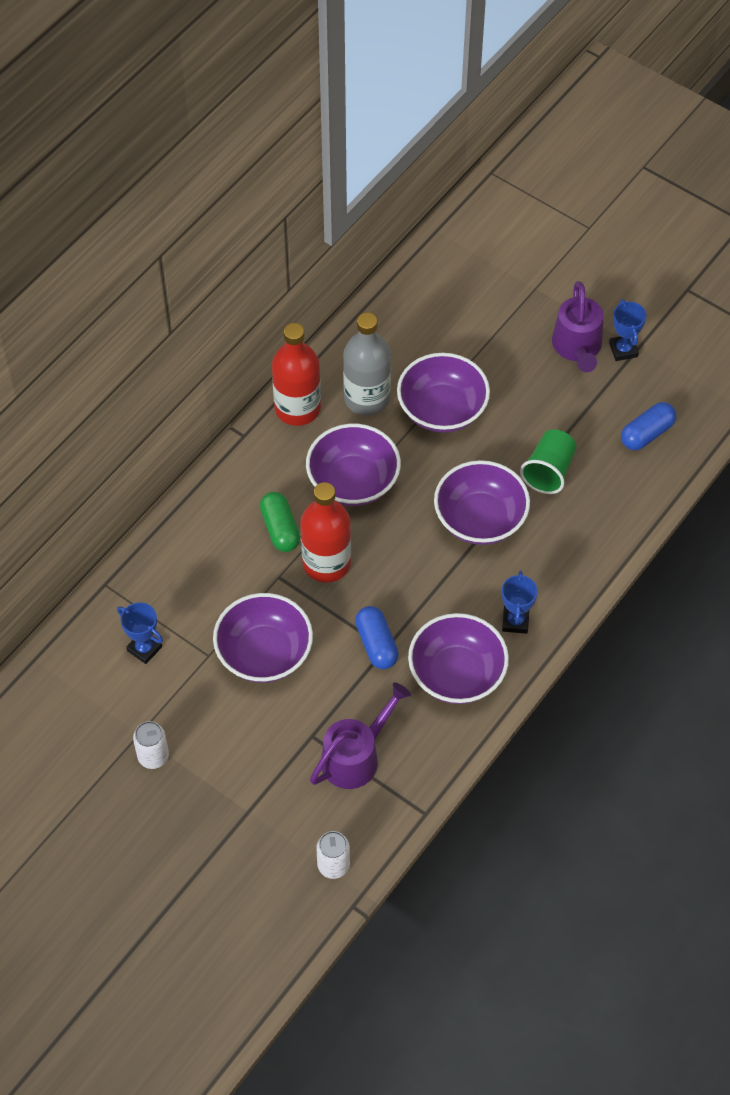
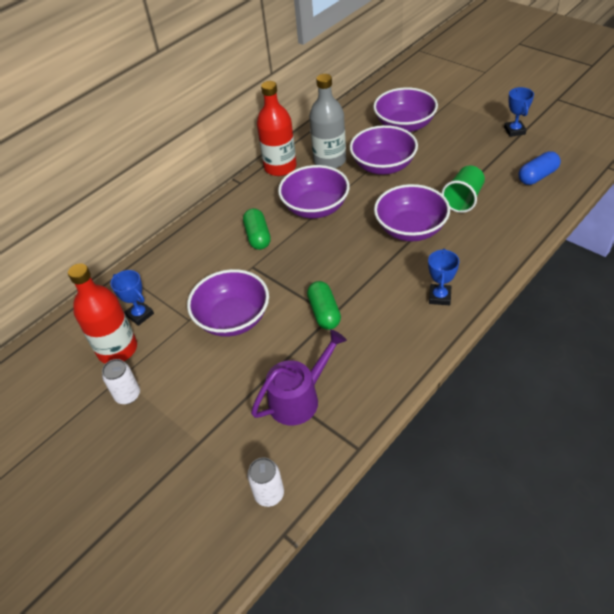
camera: 10 degrees right, 10 degrees down
red bottle [300,482,351,582] -> red bottle moved to [68,263,137,364]
blue capsule [355,606,399,669] -> green capsule [307,281,341,330]
purple bowl [408,613,509,704] -> purple bowl moved to [373,87,438,132]
purple watering can [552,281,604,372] -> none

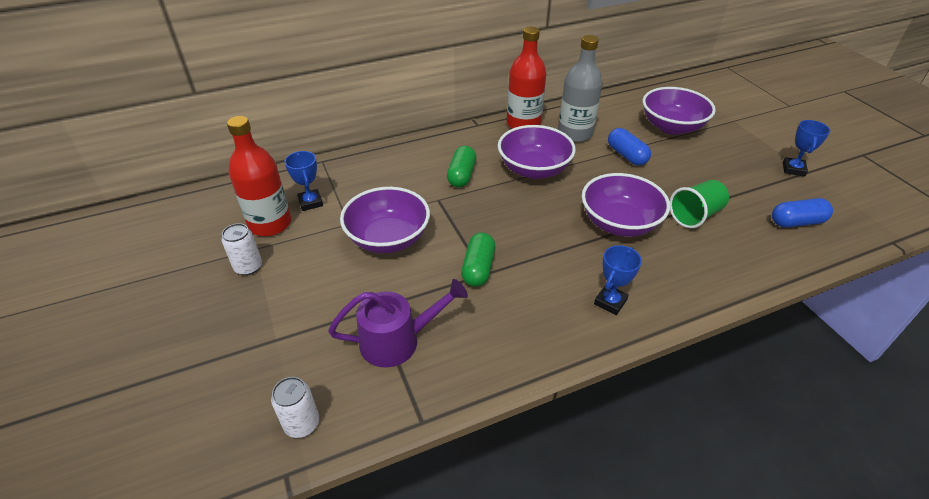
camera: 20 degrees right, 5 degrees down
purple bowl [350,125,418,175] -> blue capsule [608,128,651,166]

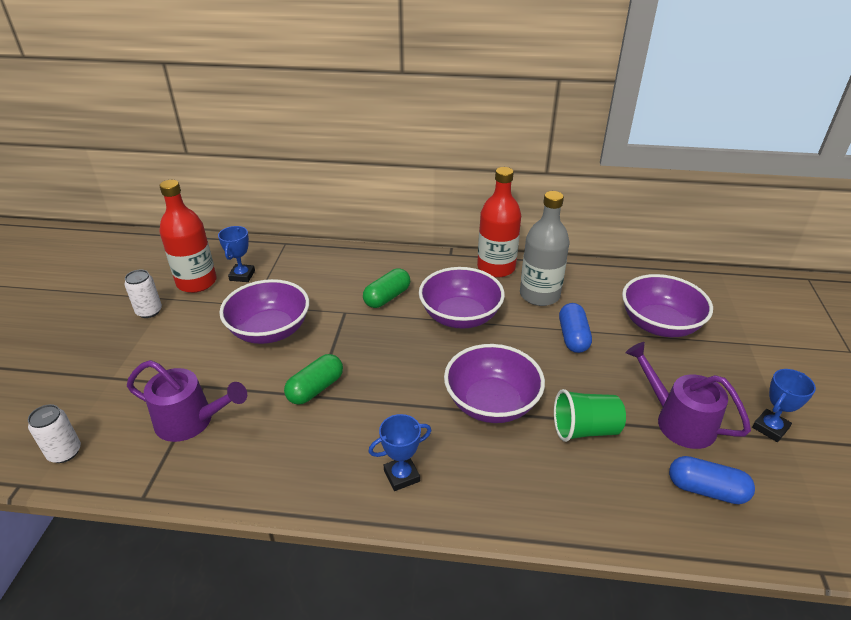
camera: 30 degrees right, 5 degrees down
none -> purple watering can [625,342,751,449]

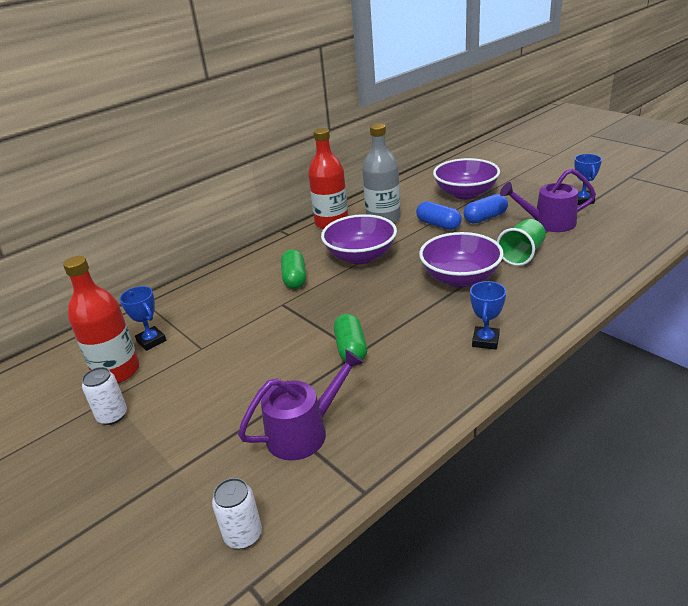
camera: 45 degrees left, 5 degrees down
purple bowl [219,279,309,344] -> none
blue capsule [669,456,755,504] -> blue capsule moved to [464,194,508,224]

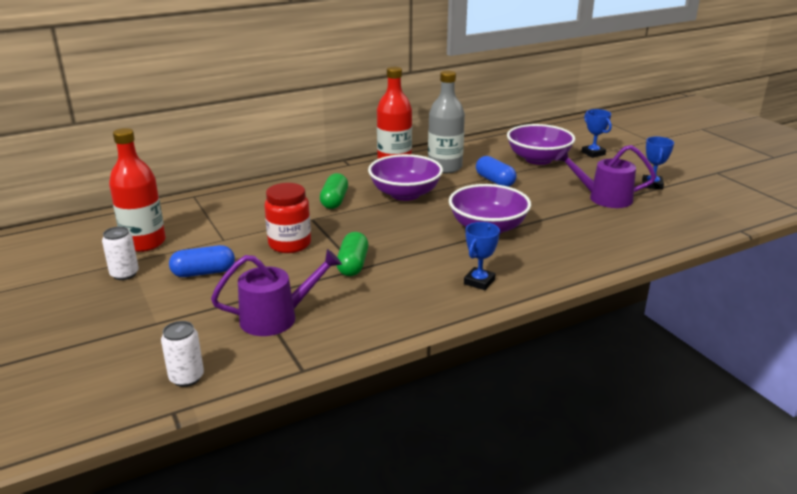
camera: 10 degrees right, 5 degrees down
blue trophy [120,286,166,351] -> blue trophy moved to [581,109,612,158]
blue capsule [464,194,508,224] -> blue capsule moved to [169,245,235,277]
green cup [497,219,546,266] -> none
none -> red jar [264,183,311,253]

